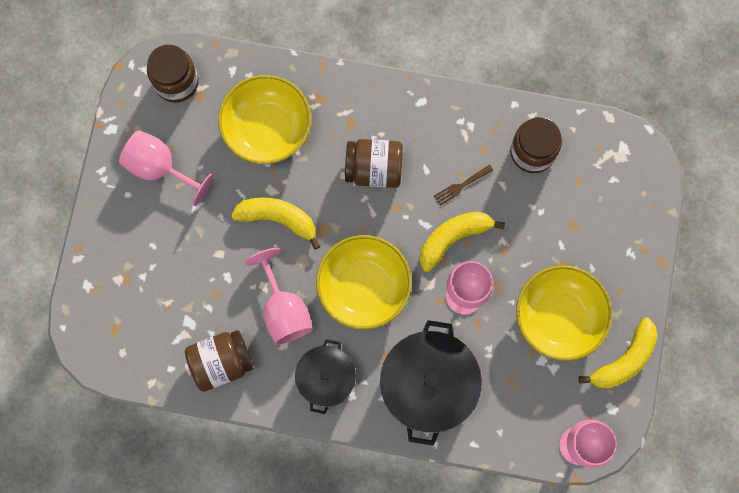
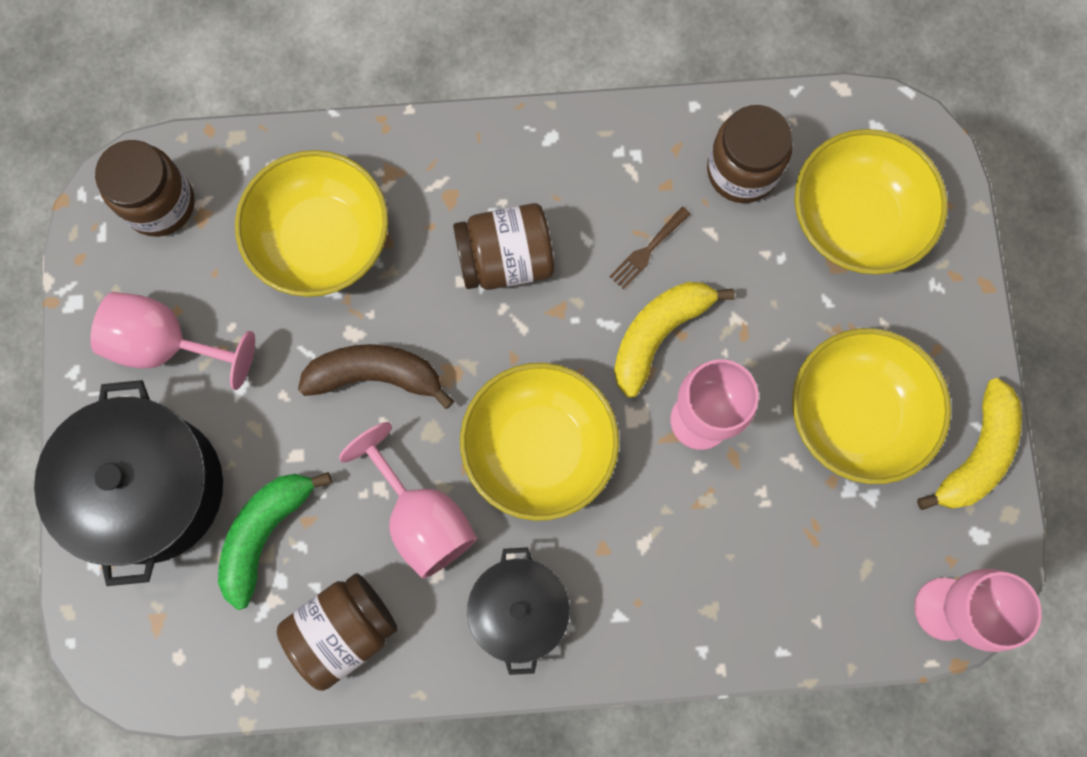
camera: 15 degrees left, 0 degrees up
yellow banana [231,197,320,250] -> brown banana [298,344,454,409]
black pot [380,320,482,446] -> black pot moved to [34,380,223,586]
none -> green banana [218,472,332,610]
none -> yellow bowl [795,129,948,275]

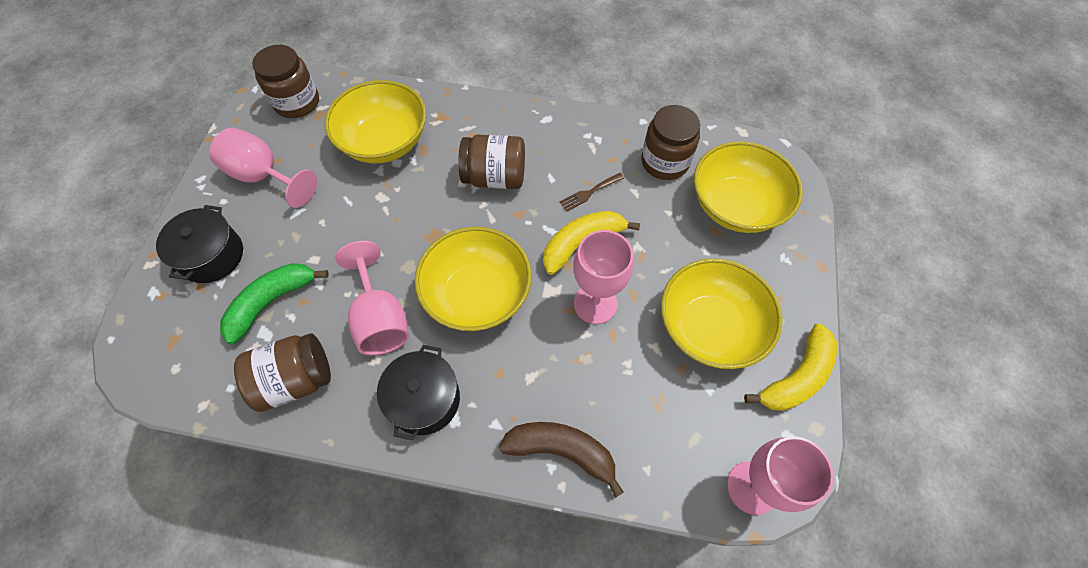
camera: 15 degrees right, 15 degrees down
black pot [34,380,223,586] -> black pot [156,205,243,283], size x0.61
brown banana [298,344,454,409] -> brown banana moved to [499,422,624,498]

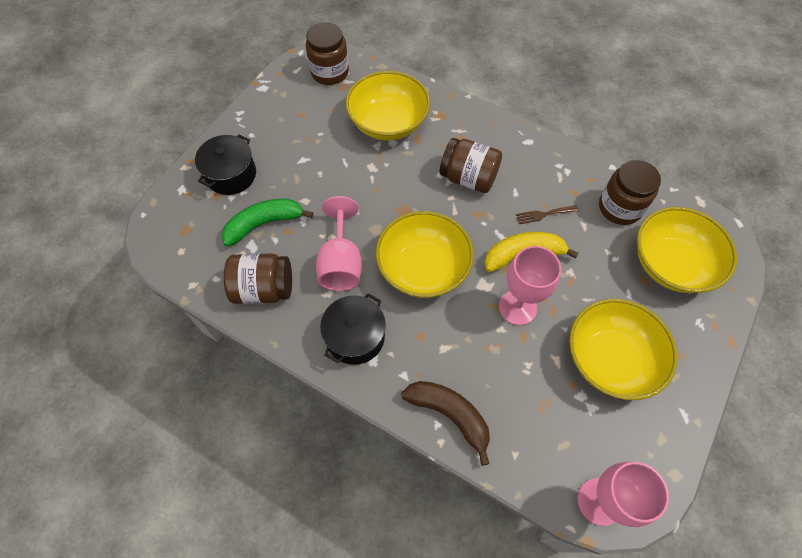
camera: 20 degrees right, 0 degrees up
pink goblet [209,128,317,208] -> none
yellow banana [744,324,837,411] -> none

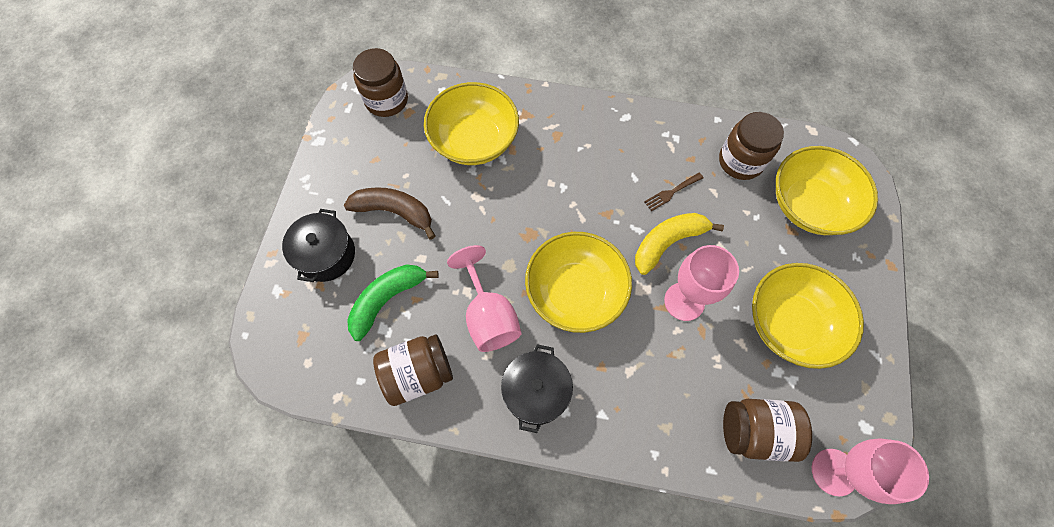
camera: 20 degrees left, 5 degrees up
brown banana [401,381,490,466] -> brown banana moved to [344,187,436,240]
brown jar [439,138,502,193] -> brown jar moved to [723,399,812,462]

